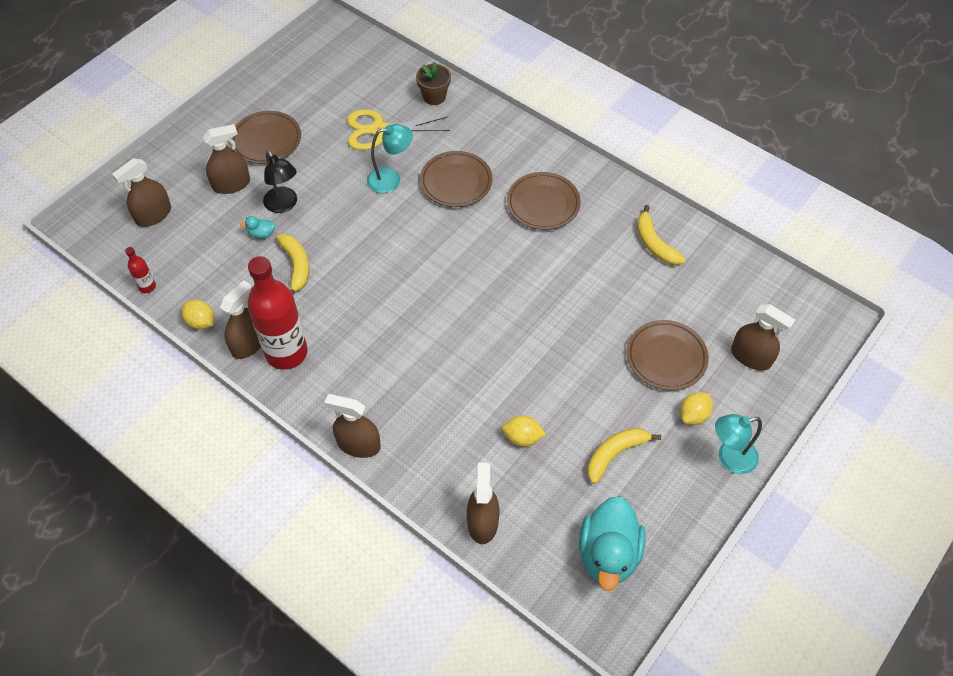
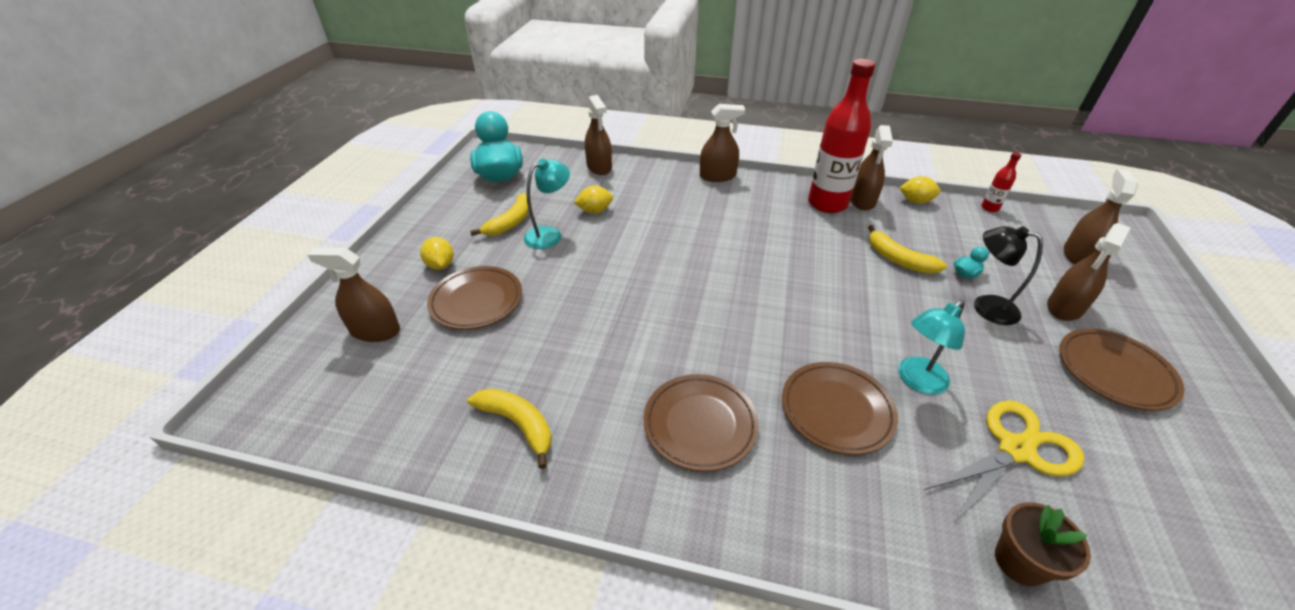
camera: 155 degrees right, 15 degrees down
yellow lemon [680,392,713,425] -> yellow lemon turned 45 degrees counterclockwise [420,237,454,270]
turquoise lamp [715,414,762,474] -> turquoise lamp moved to [524,159,570,249]

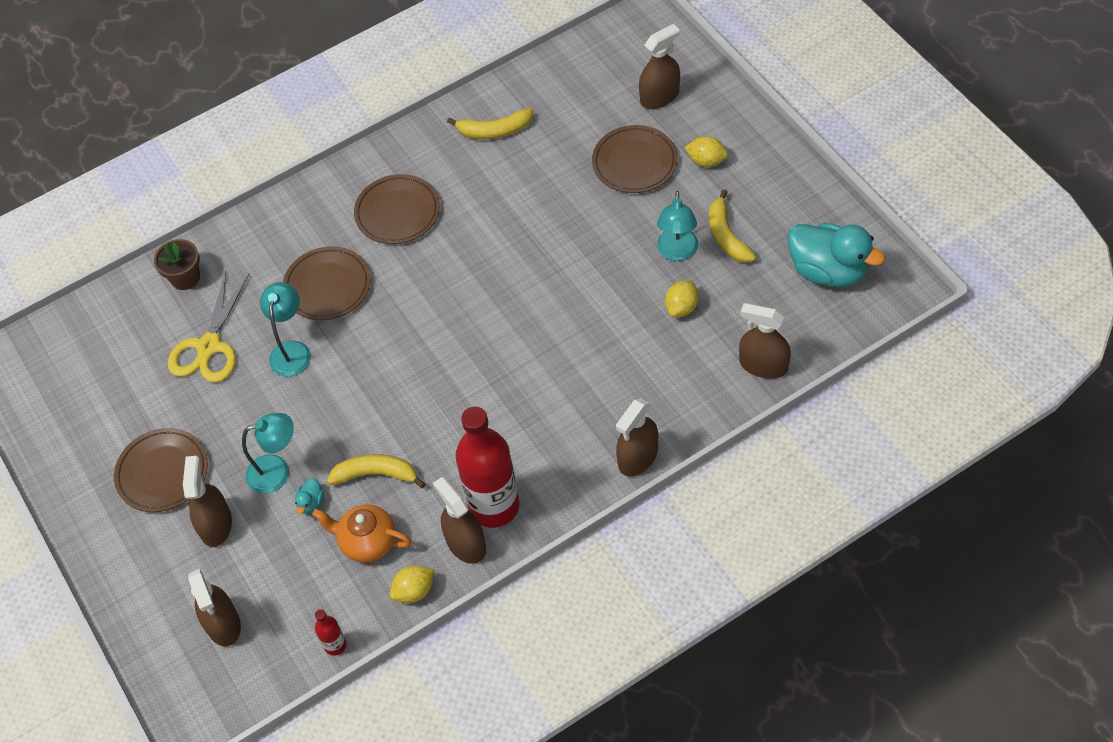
camera: 140 degrees right, 15 degrees up
black lamp [974,226,1043,325] -> turquoise lamp [242,413,294,493]
none -> orange teapot [312,504,412,563]

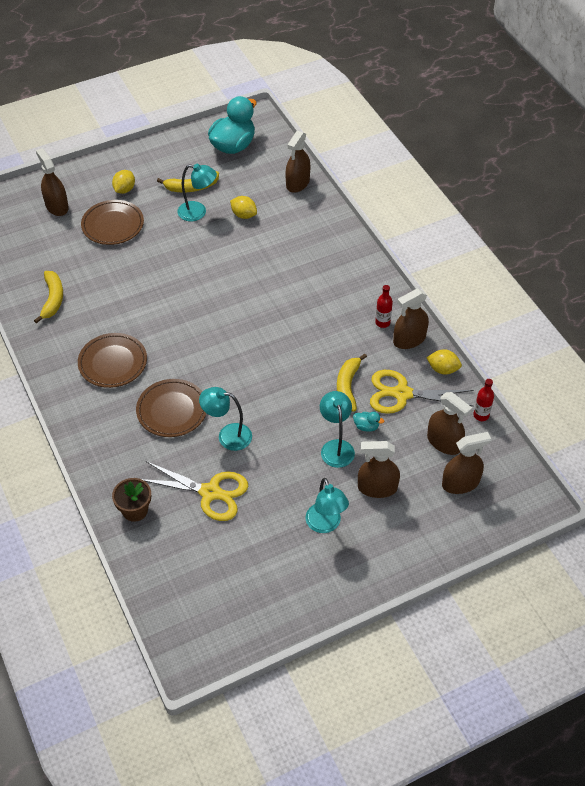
camera: 90 degrees left, 5 degrees down
brown plate [114,428,208,512] -> turquoise lamp [306,478,349,533]
orange teapot [312,504,412,563] -> yellow scissors [370,370,473,414]
yellow lemon [390,565,435,603] -> yellow lemon turned 45 degrees counterclockwise [426,349,462,375]
red bottle [455,406,519,528] -> red bottle [375,285,393,328], size x0.43
brown spray bottle [616,398,658,476] -> brown spray bottle moved to [427,392,472,455]

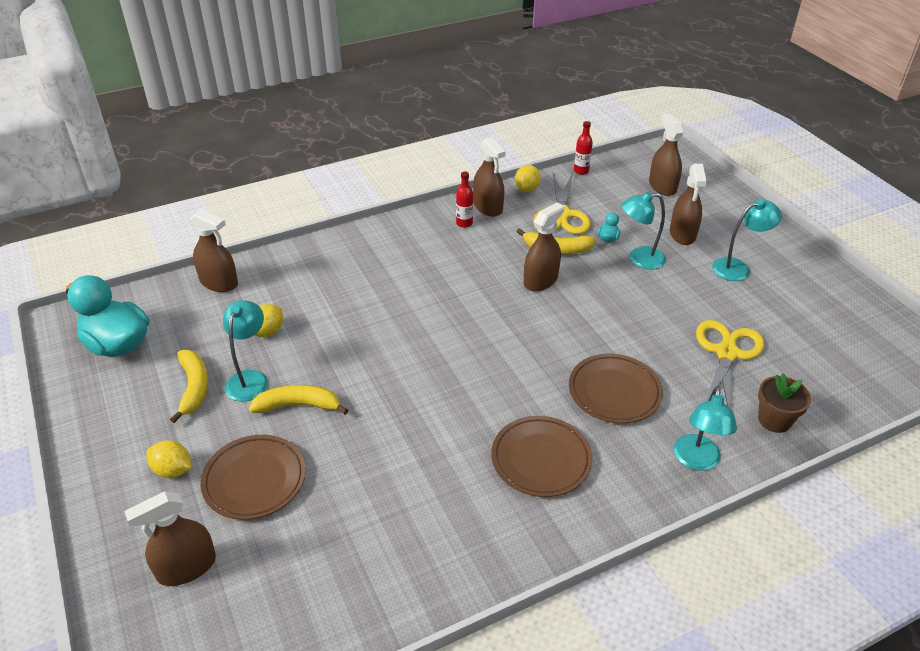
camera: 90 degrees left, 10 degrees down
yellow banana [34,271,63,324] -> yellow banana moved to [249,385,348,415]
turquoise lamp [199,387,252,451] -> turquoise lamp moved to [674,387,737,471]
brown spray bottle [427,392,472,455] -> brown spray bottle moved to [524,202,564,291]

